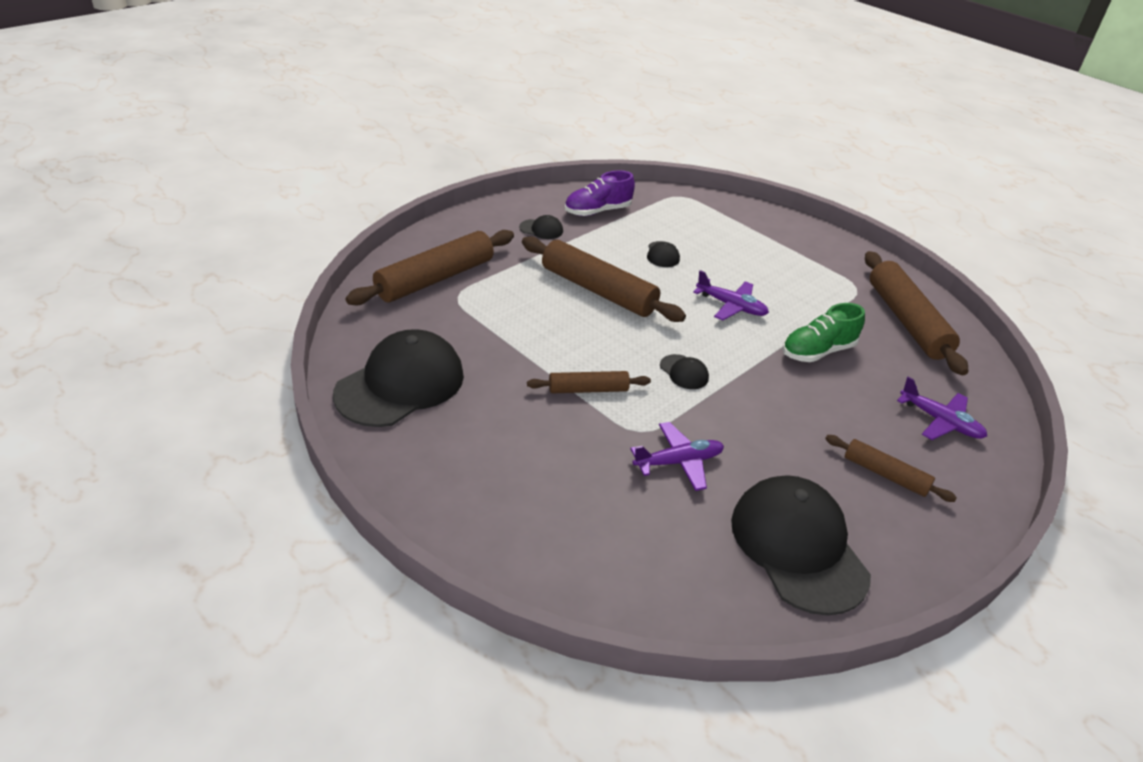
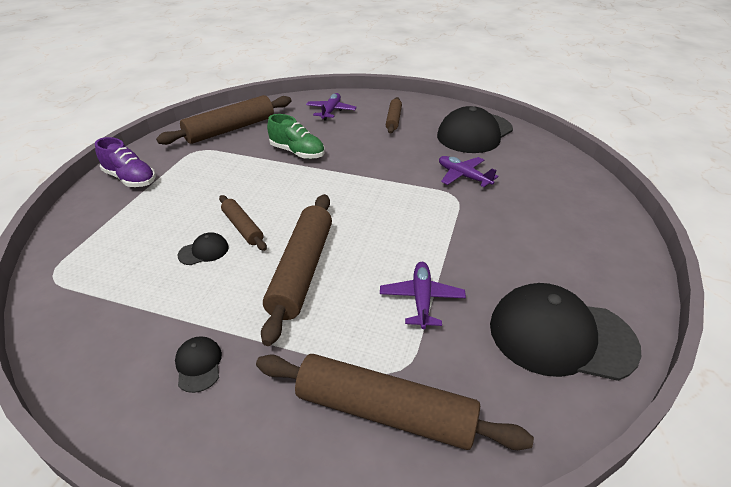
camera: 115 degrees left, 0 degrees up
brown rolling pin [527,371,651,393] -> brown rolling pin moved to [219,195,267,251]
purple shoe [565,170,635,216] -> purple shoe moved to [95,137,156,187]
black cap [660,354,709,389] -> none
purple plane [693,270,769,320] -> purple plane moved to [380,262,466,329]

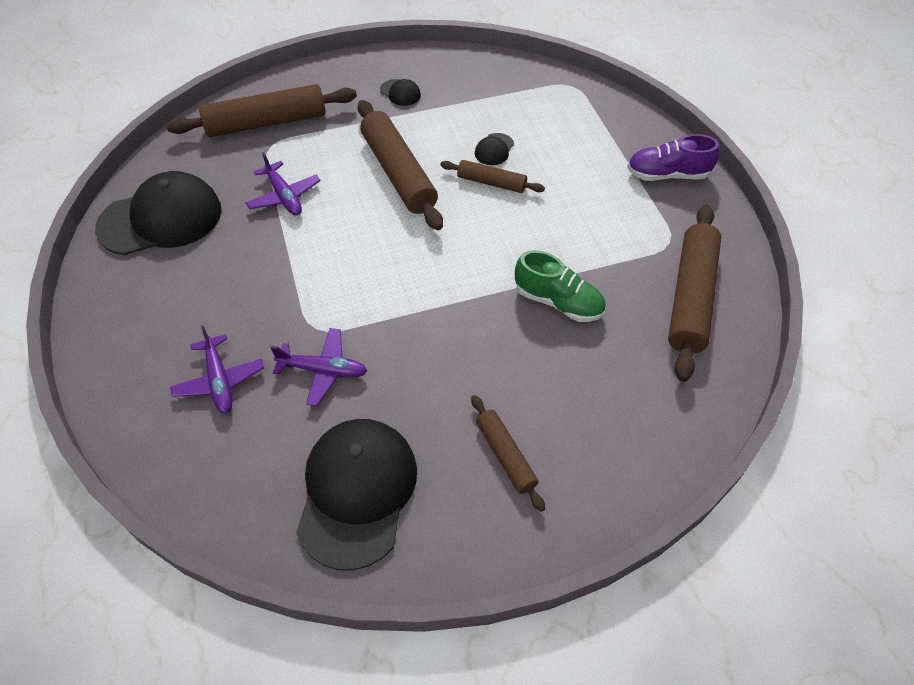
camera: 145 degrees right, 15 degrees up
green shoe [267,114,324,159] -> green shoe turned 150 degrees counterclockwise [515,250,606,322]
purple plane [306,93,357,121] -> purple plane moved to [170,326,264,414]

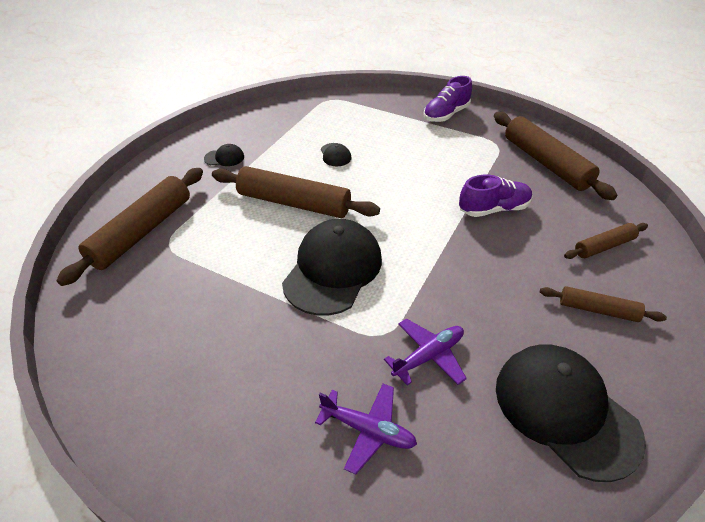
camera: 45 degrees left, 10 degrees down
black cap [95,171,222,255] -> black cap moved to [282,219,382,316]
purple plane [245,152,321,216] -> none
brown rolling pin [440,160,545,193] -> brown rolling pin moved to [564,223,648,259]
green shoe [515,250,606,322] -> purple shoe [459,175,533,217]

